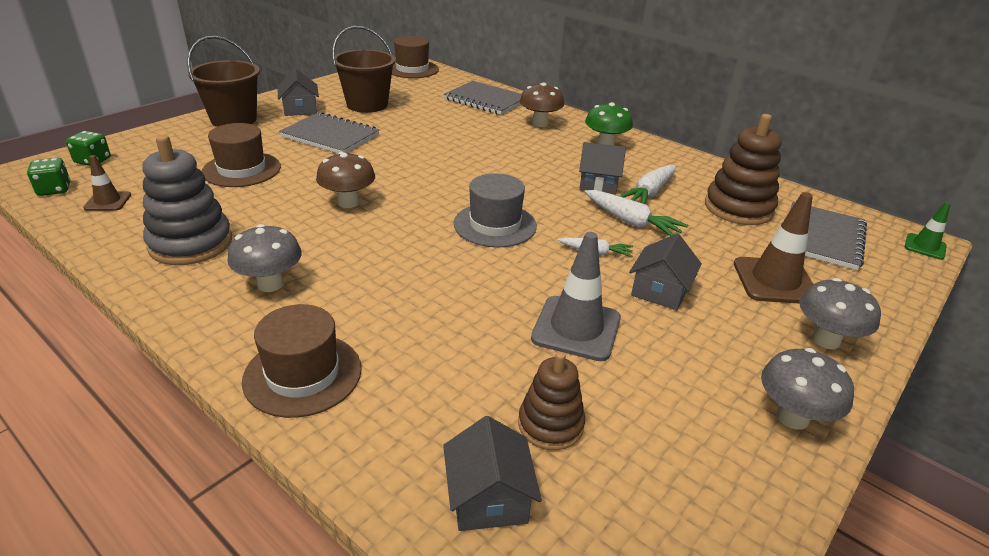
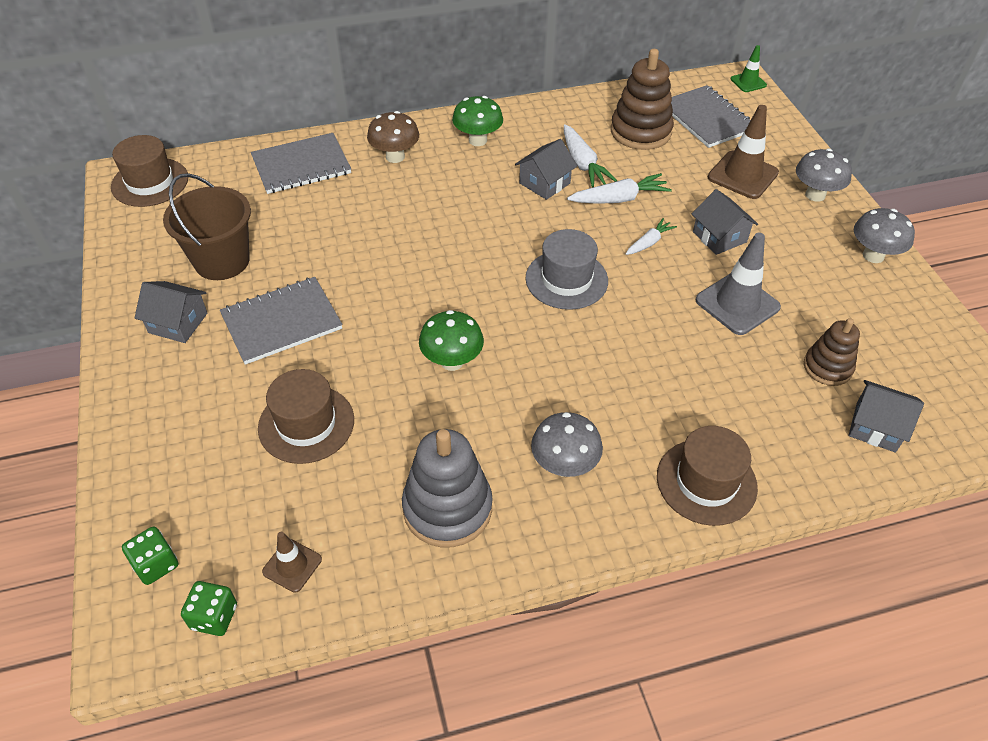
camera: 55 degrees left, 15 degrees up
brown bucket [187,36,260,127] -> none
brown mushroom [316,152,375,208] -> green mushroom [419,310,484,371]

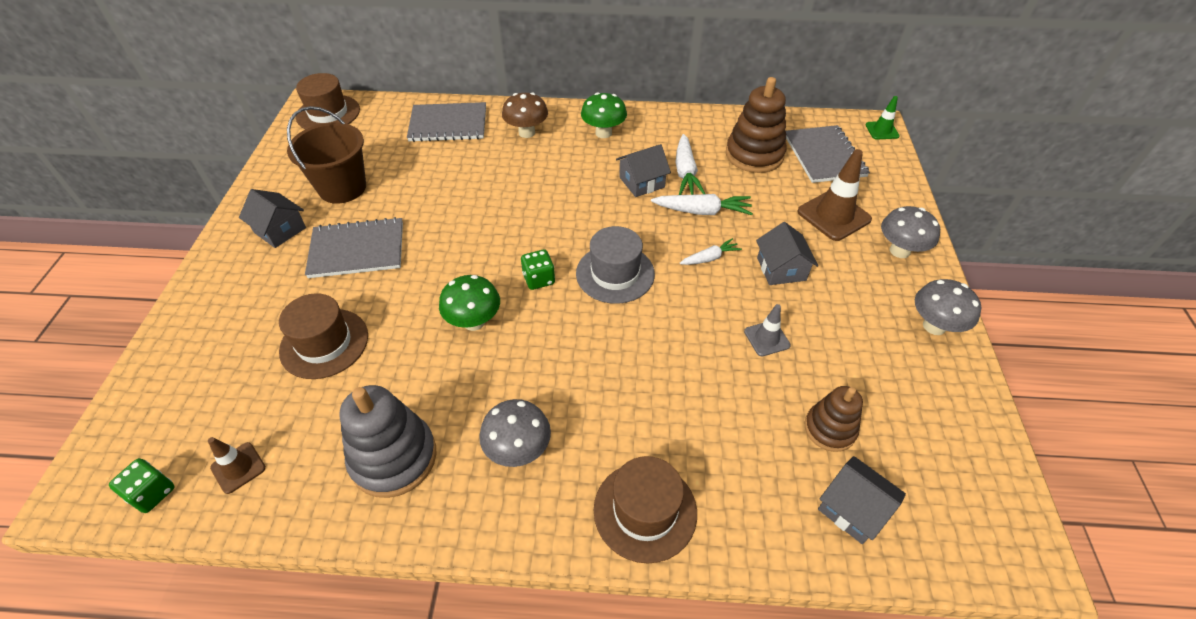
camera: 20 degrees right, 0 degrees up
green dice [122,527,178,585] -> green dice moved to [521,249,555,290]
grey traffic cone [696,233,781,335] -> grey traffic cone [744,304,791,356], size x0.56

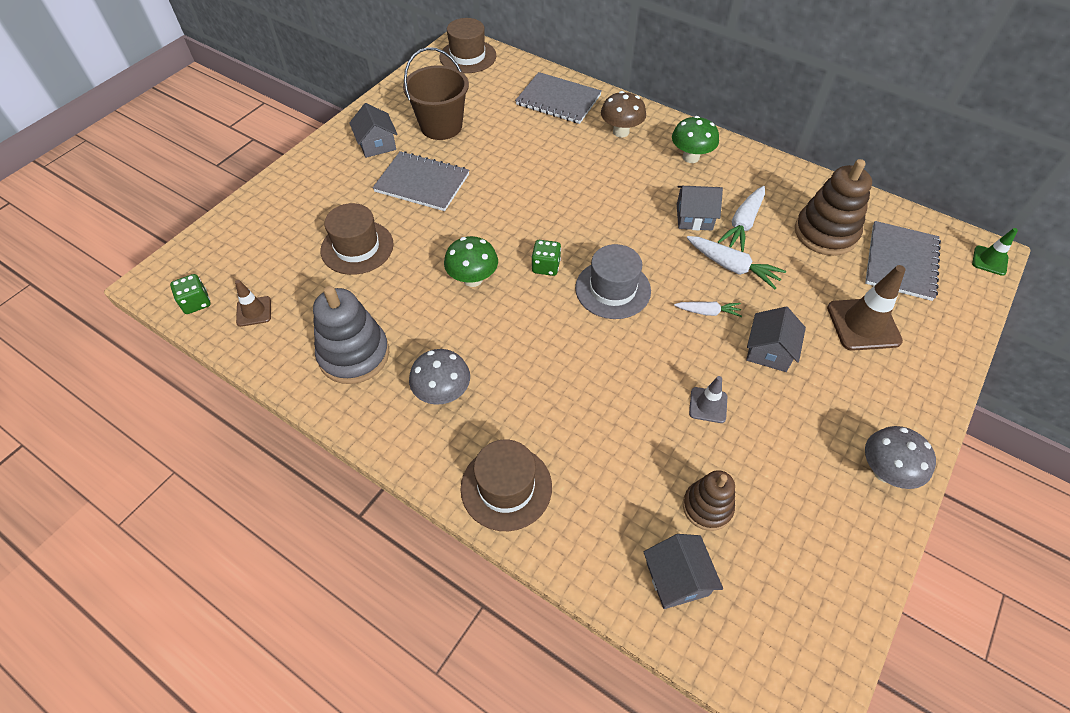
camera: 30 degrees right, 5 degrees up
grey mushroom [881,206,940,258] -> none

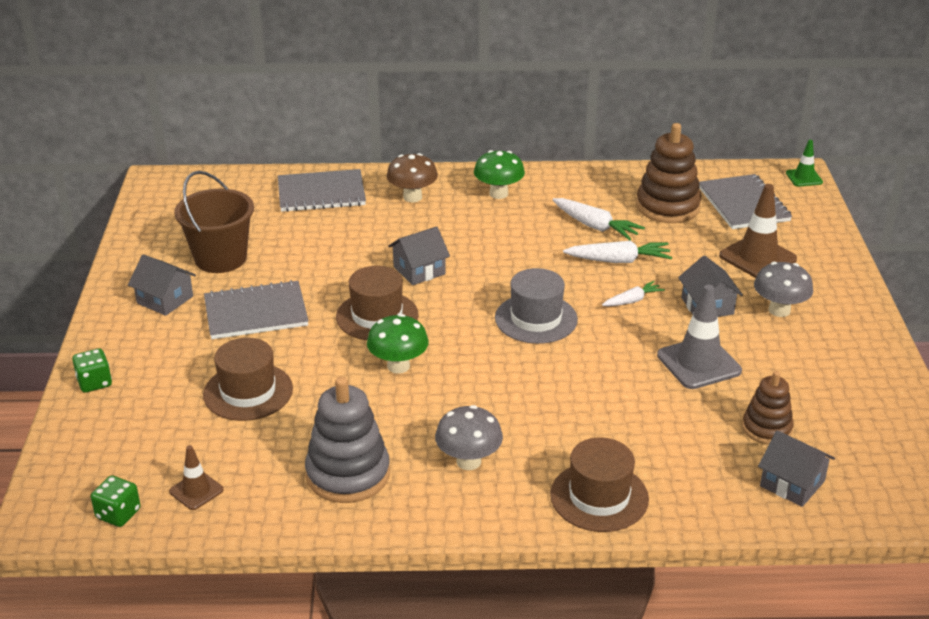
camera: 35 degrees left, 20 degrees down
brown hat [440,18,496,73] -> brown hat moved to [336,266,419,340]
green dice [531,240,561,276] -> green dice moved to [72,348,112,393]
grey house [677,186,723,230] -> grey house moved to [388,226,450,285]
grey traffic cone [689,376,727,423] -> grey traffic cone [657,285,742,389], size x1.79
white carrot [718,186,765,252] -> white carrot turned 45 degrees counterclockwise [553,198,645,240]
grey mushroom [865,426,936,489] -> grey mushroom moved to [754,262,813,317]

